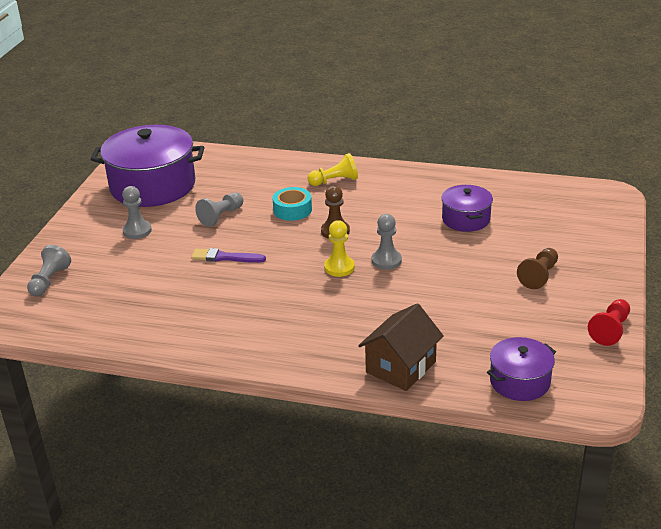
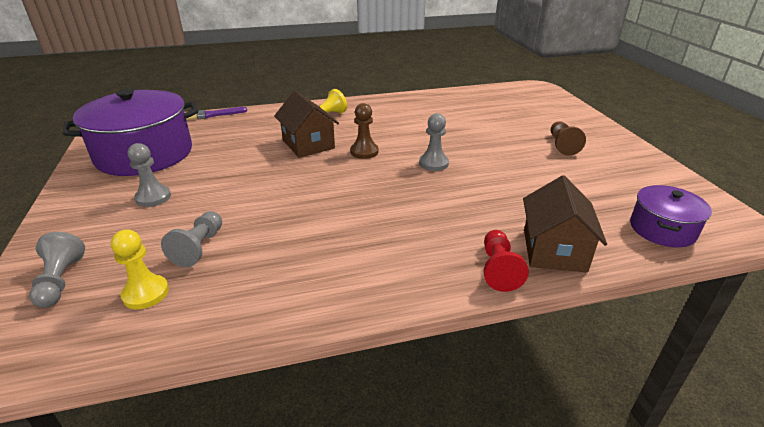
camera: 30 degrees left, 0 degrees up
purple brush [191,248,266,263] -> purple brush moved to [186,107,247,120]
grey pawn [195,192,243,227] -> grey pawn moved to [161,211,222,267]
turquoise tape [272,187,312,221] -> brown house [274,91,339,158]
yellow pawn [324,220,355,277] -> yellow pawn moved to [111,229,169,309]
purple pot [441,185,493,232] -> none
red pawn [588,299,630,346] -> red pawn moved to [483,230,529,292]

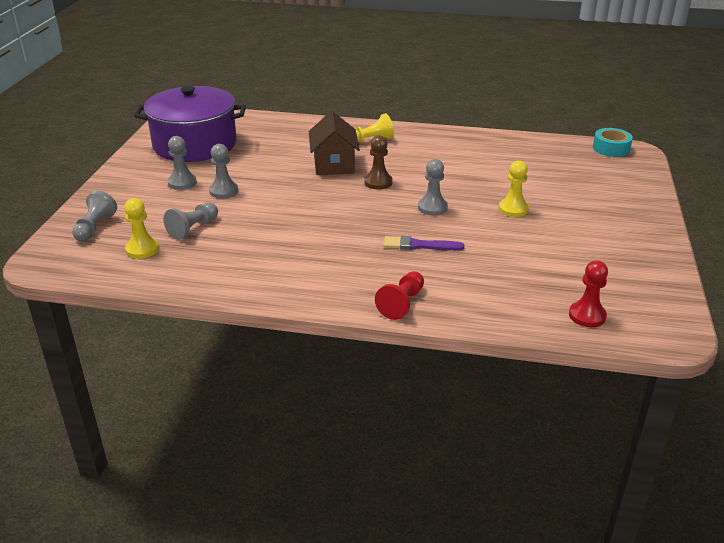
camera: 25 degrees right, 0 degrees up
purple brush [186,107,247,120] -> purple brush moved to [384,236,464,251]
brown house [523,175,607,272] -> none
brown pawn [551,121,586,156] -> none
purple pot [630,185,712,247] -> red pawn [569,260,608,327]
none -> grey pawn [209,144,238,199]
none -> yellow pawn [499,160,529,217]
none -> turquoise tape [593,128,633,157]

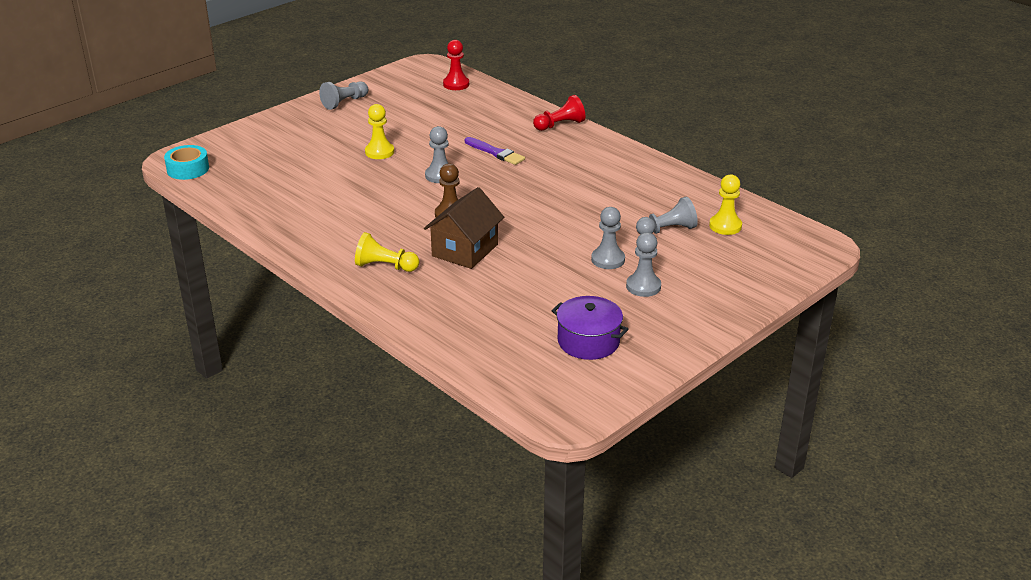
camera: 145 degrees left, 0 degrees up
grey pawn [72,191,117,241] -> grey pawn moved to [319,81,368,110]
purple pot [134,86,246,162] -> purple pot [552,296,629,360], size x0.52

